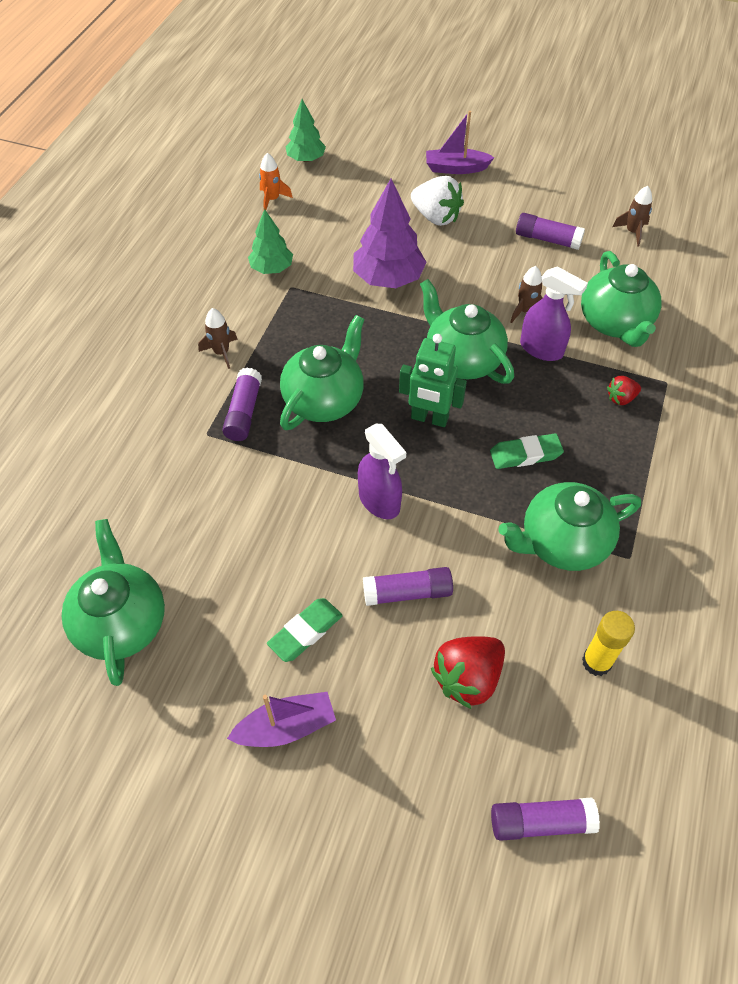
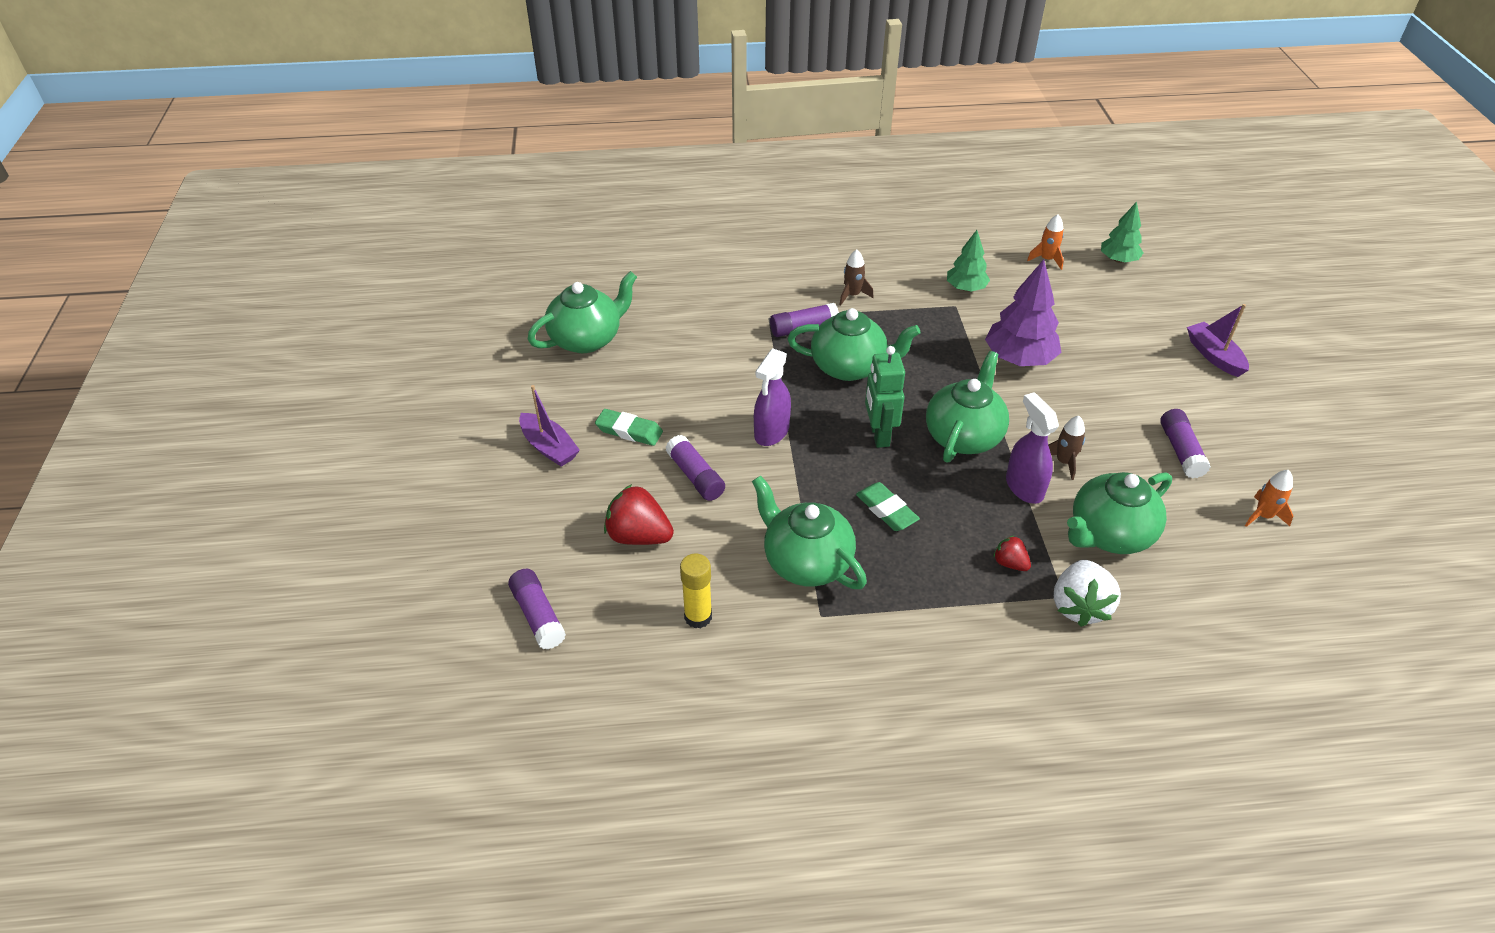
camera: 65 degrees right, 10 degrees down
white strawberry [411,176,464,226] -> white strawberry moved to [1054,560,1121,627]
purple spray bottle [520,266,588,361] -> purple spray bottle turned 150 degrees clockwise [1006,392,1059,504]
brown rocket [613,186,652,246] -> orange rocket [1245,470,1293,527]

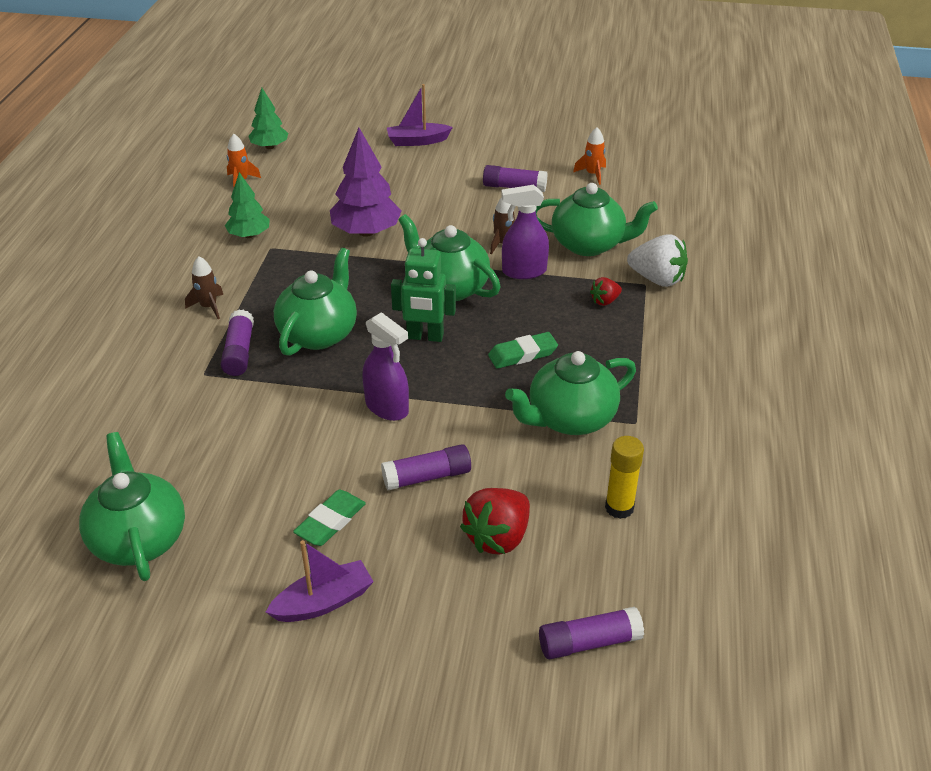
camera: 75 degrees left, 5 degrees down
green teapot [1067,472,1172,554] -> green teapot turned 60 degrees counterclockwise [536,183,658,256]

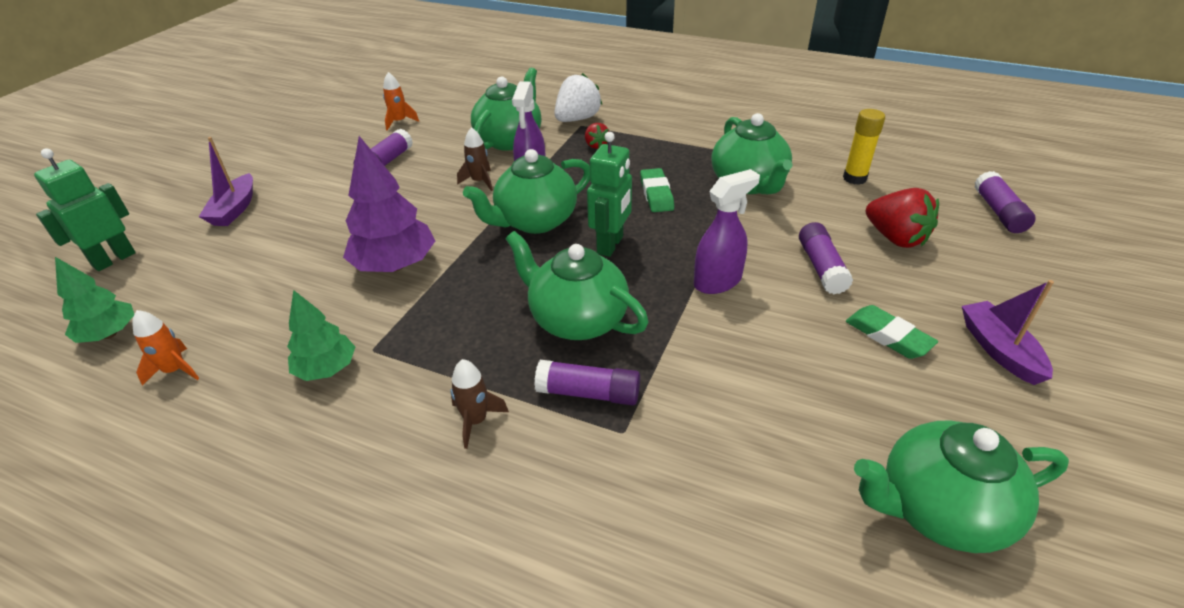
camera: 75 degrees left, 0 degrees up
none -> green robot [34,148,136,271]

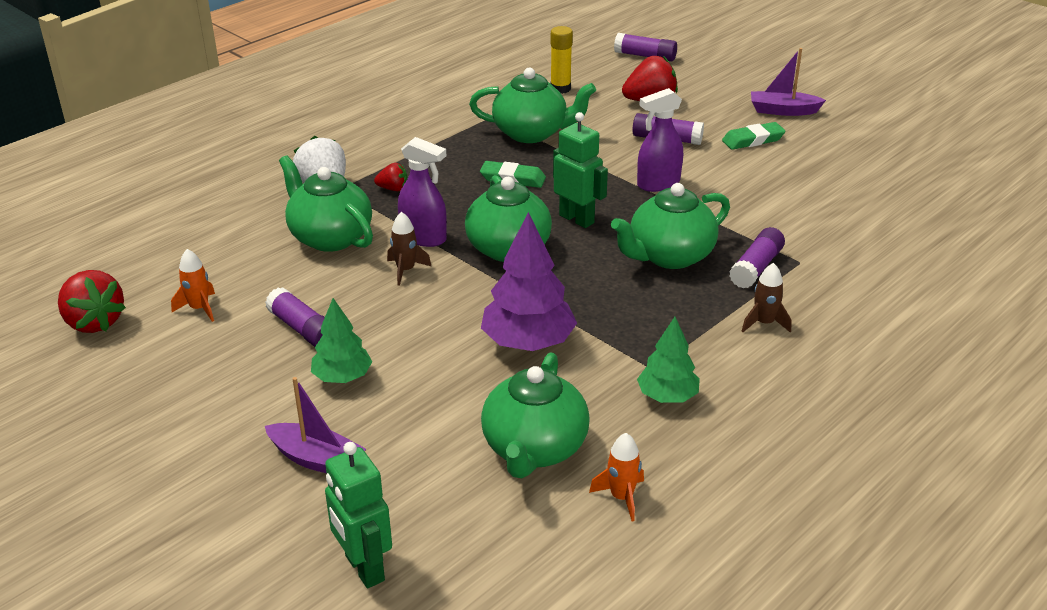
camera: 70 degrees left, 5 degrees down
green tree [55,257,134,343] -> green tree moved to [311,298,373,383]
purple spray bottle [694,169,760,294] -> purple spray bottle turned 105 degrees counterclockwise [637,88,683,192]
green teapot [854,420,1069,553] -> green teapot moved to [481,352,590,478]
none -> red strawberry [58,270,126,333]

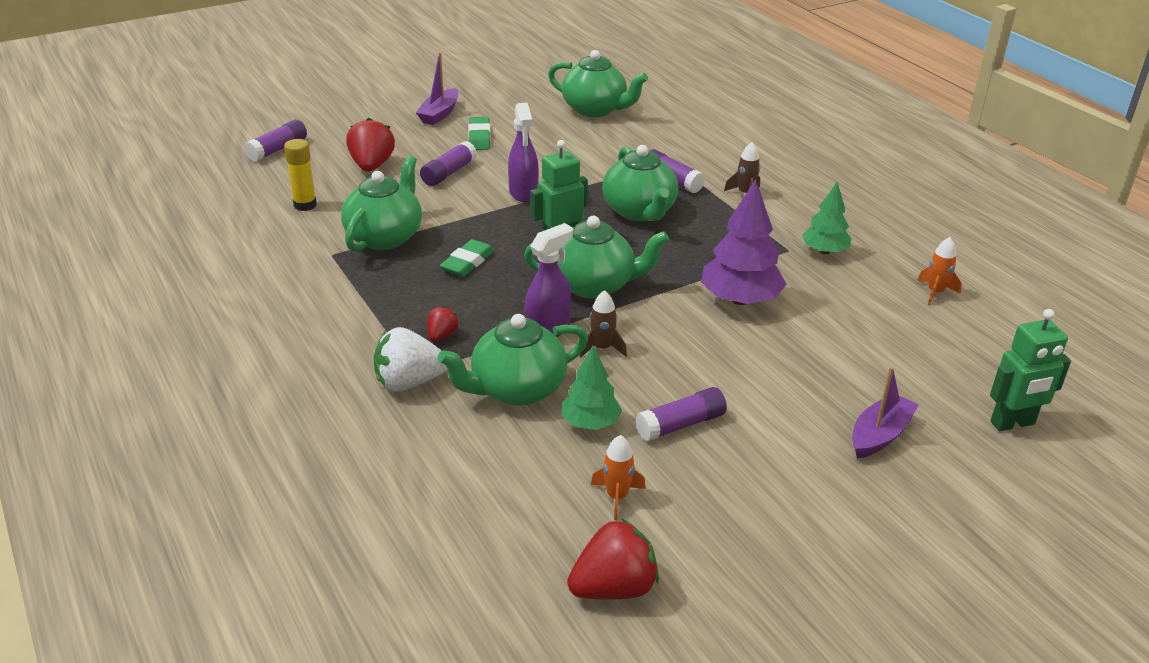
camera: 75 degrees left, 0 degrees up
green tree [311,298,373,383] -> green tree moved to [562,346,622,430]
green teapot [481,352,590,478] -> green teapot moved to [548,50,648,117]

